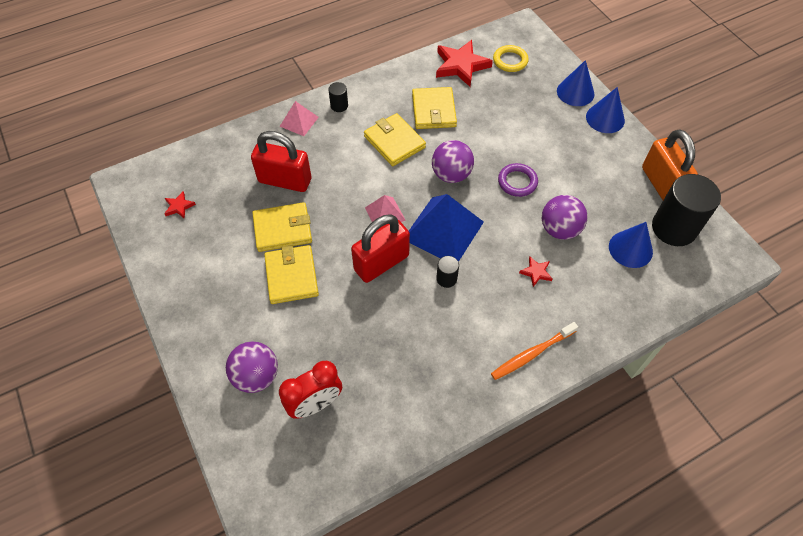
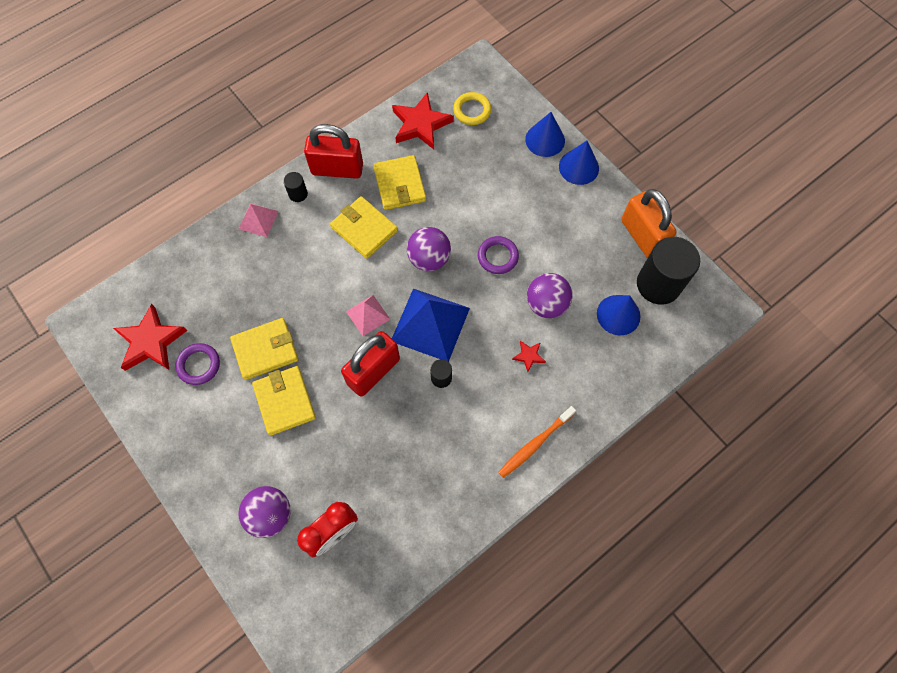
camera: 10 degrees left, 10 degrees up
red star [164,192,196,219] -> red star [113,304,187,371], size x2.14
red padlock [251,131,311,192] -> red padlock moved to [304,124,363,179]
none -> purple ring [175,343,220,385]

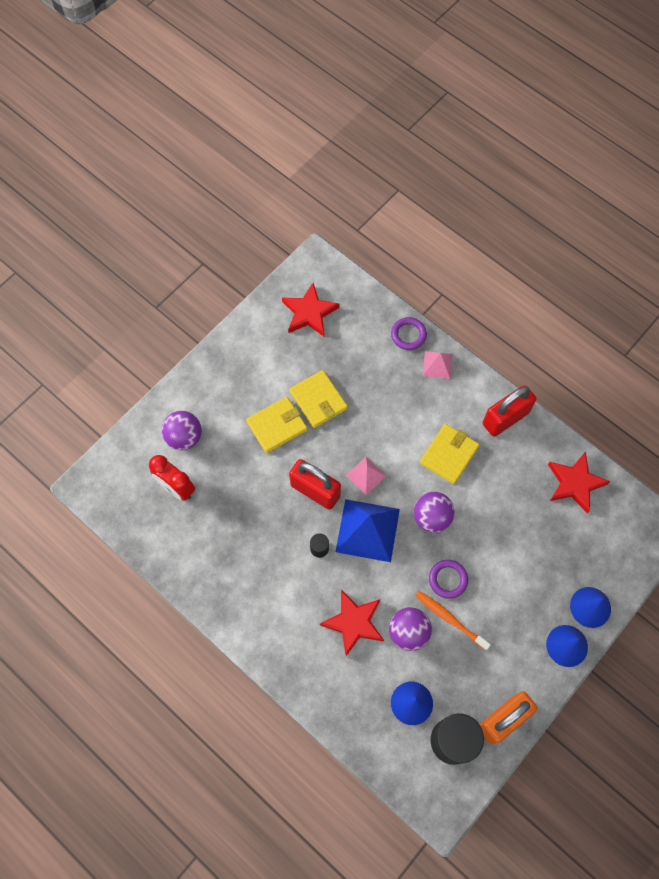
camera: 80 degrees right, 0 degrees up
purple ring [175,343,220,385] -> purple ring moved to [391,317,427,350]
black cylinder [283,172,308,202] -> none
red padlock [304,124,363,179] -> red padlock turned 60 degrees clockwise [483,385,536,437]
yellow wallet [373,155,426,210] -> none
yellow ring [453,92,491,125] -> none
orange toothbrush [498,406,576,478] -> orange toothbrush moved to [415,591,491,651]
red star [512,341,546,372] -> red star [320,590,384,656], size x2.14

